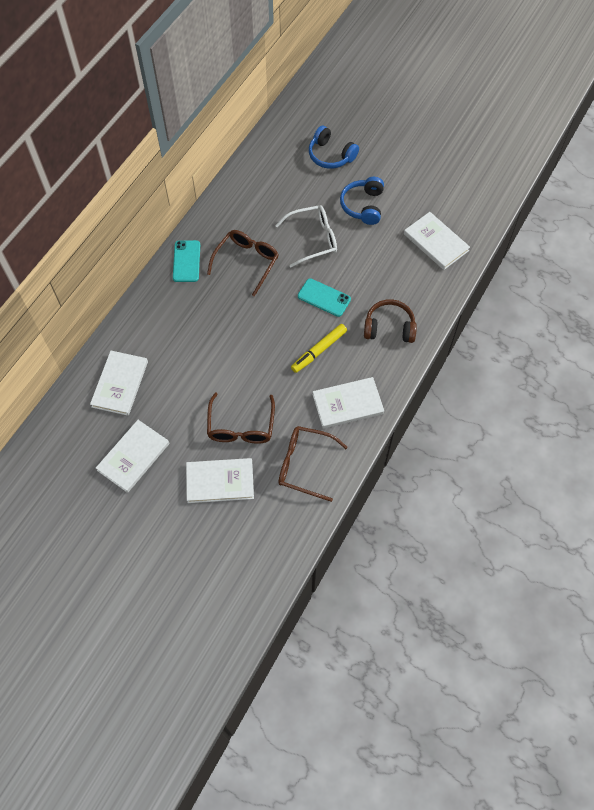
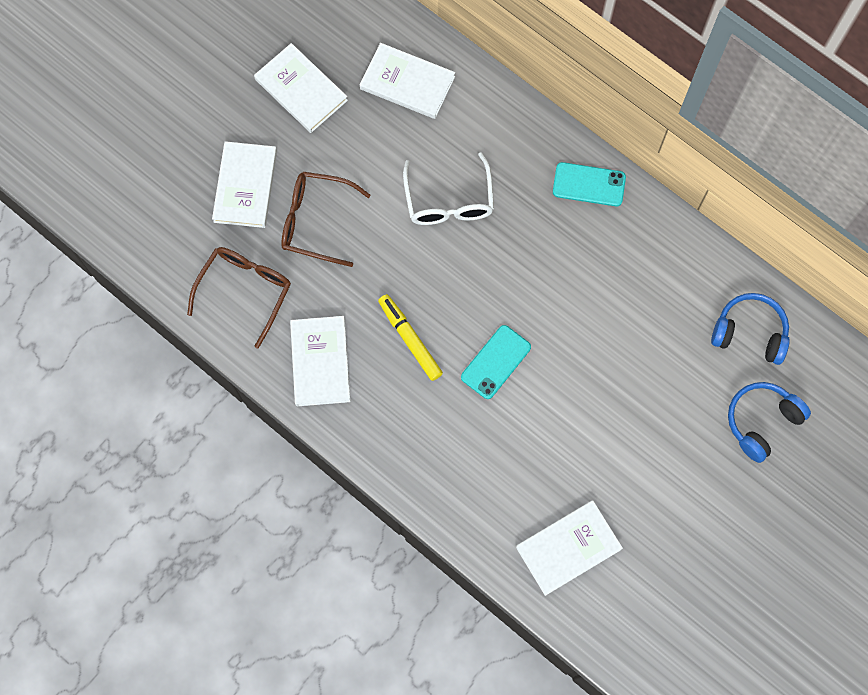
camera: 100 degrees right, 10 degrees up
brown glasses [207,230,279,297] -> none
white glasses [275,205,337,267] -> white glasses moved to [403,152,494,225]
blue headphones [340,177,384,225] -> blue headphones moved to [711,293,790,365]
brown headphones [364,299,417,343] -> none

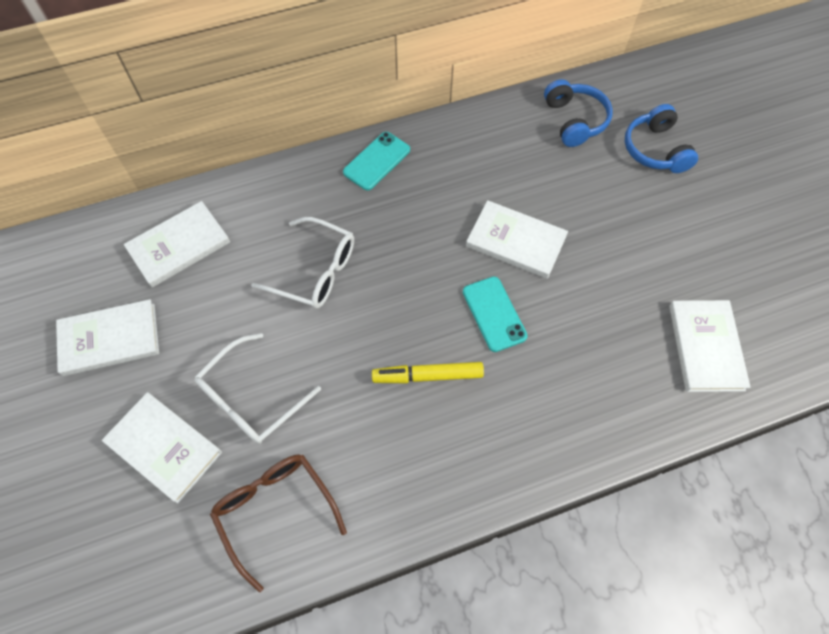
camera: 60 degrees left, 10 degrees down
brown glasses [281,172,371,267] -> white glasses [195,333,321,444]
white book [290,316,350,406] -> white book moved to [466,200,568,279]
blue headphones [711,293,790,365] -> blue headphones turned 120 degrees clockwise [544,79,613,147]

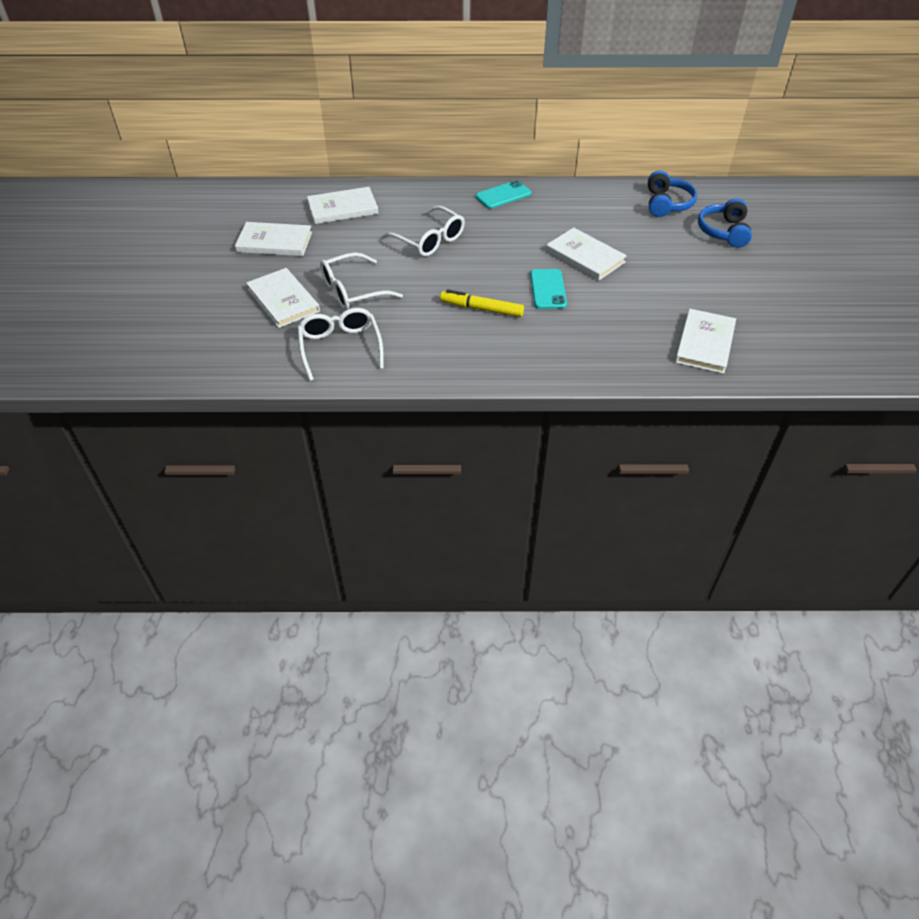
camera: 20 degrees right, 15 degrees down
brown glasses [210,455,347,592] -> white glasses [298,308,384,381]

